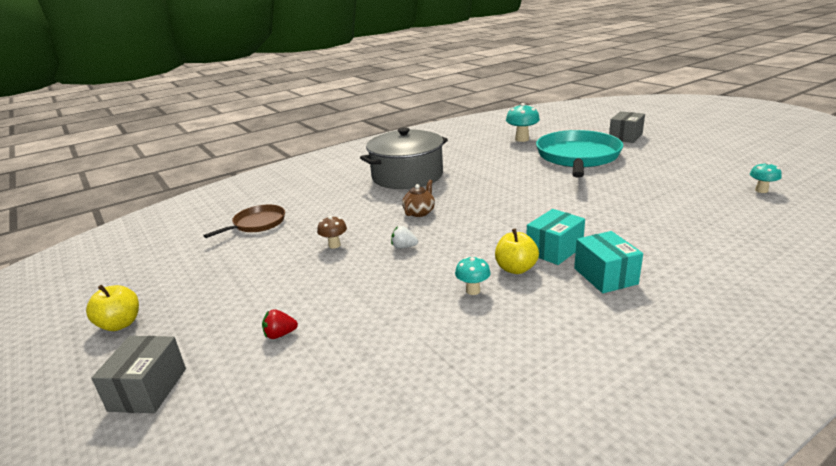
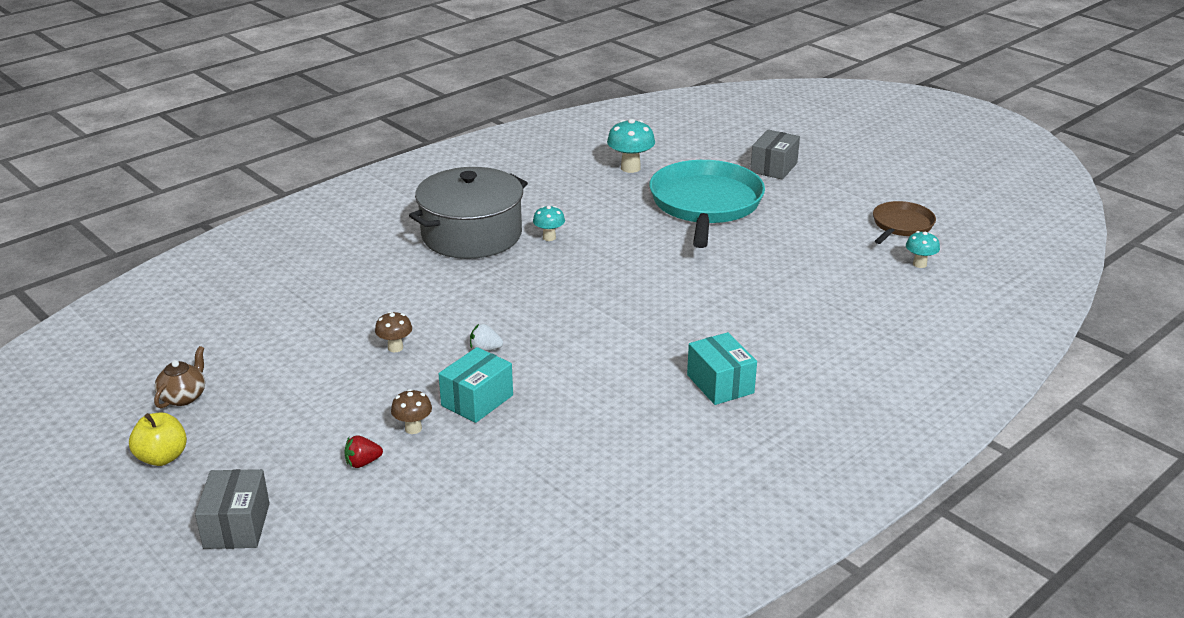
camera: 10 degrees left, 5 degrees up
brown pan [204,205,285,238] -> brown pan moved to [873,201,936,244]
brown teapot [402,180,435,217] -> brown teapot moved to [154,346,205,408]
turquoise mushroom [455,257,491,295] -> turquoise mushroom moved to [533,206,565,241]
yellow apple [495,229,539,274] -> none
turquoise box [527,209,585,265] -> turquoise box moved to [439,347,513,423]
none -> brown mushroom [391,389,432,434]

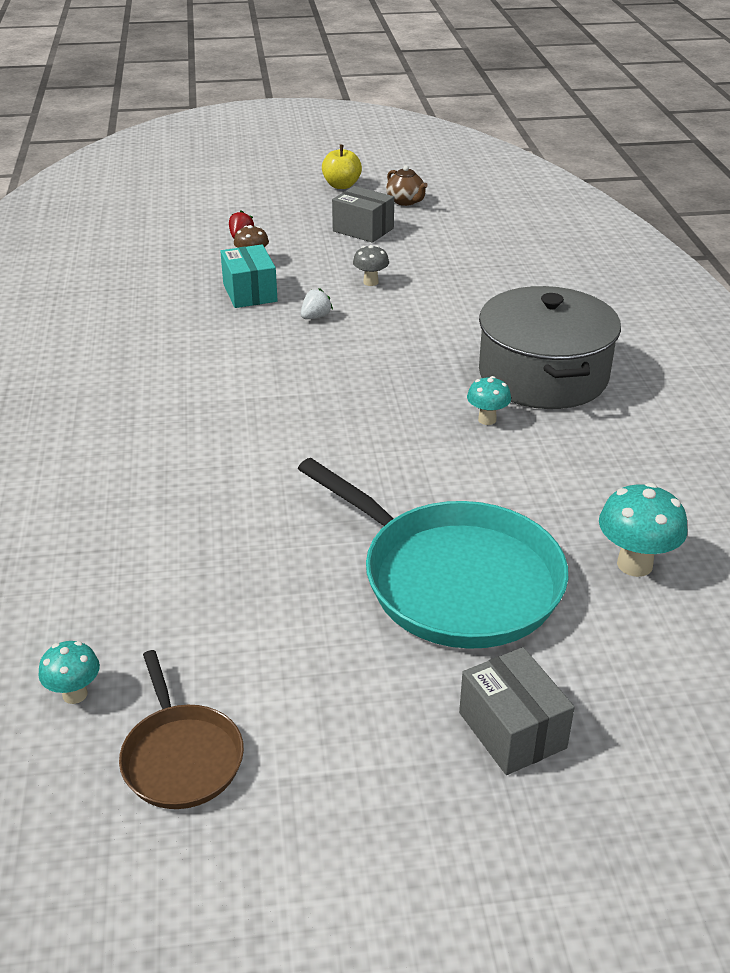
camera: 125 degrees right, 5 degrees up
grey box [195,469,270,549] -> grey box moved to [332,186,394,243]
brown mushroom [375,311,412,352] -> grey mushroom [353,245,389,286]
turquoise box [687,332,757,405] -> none

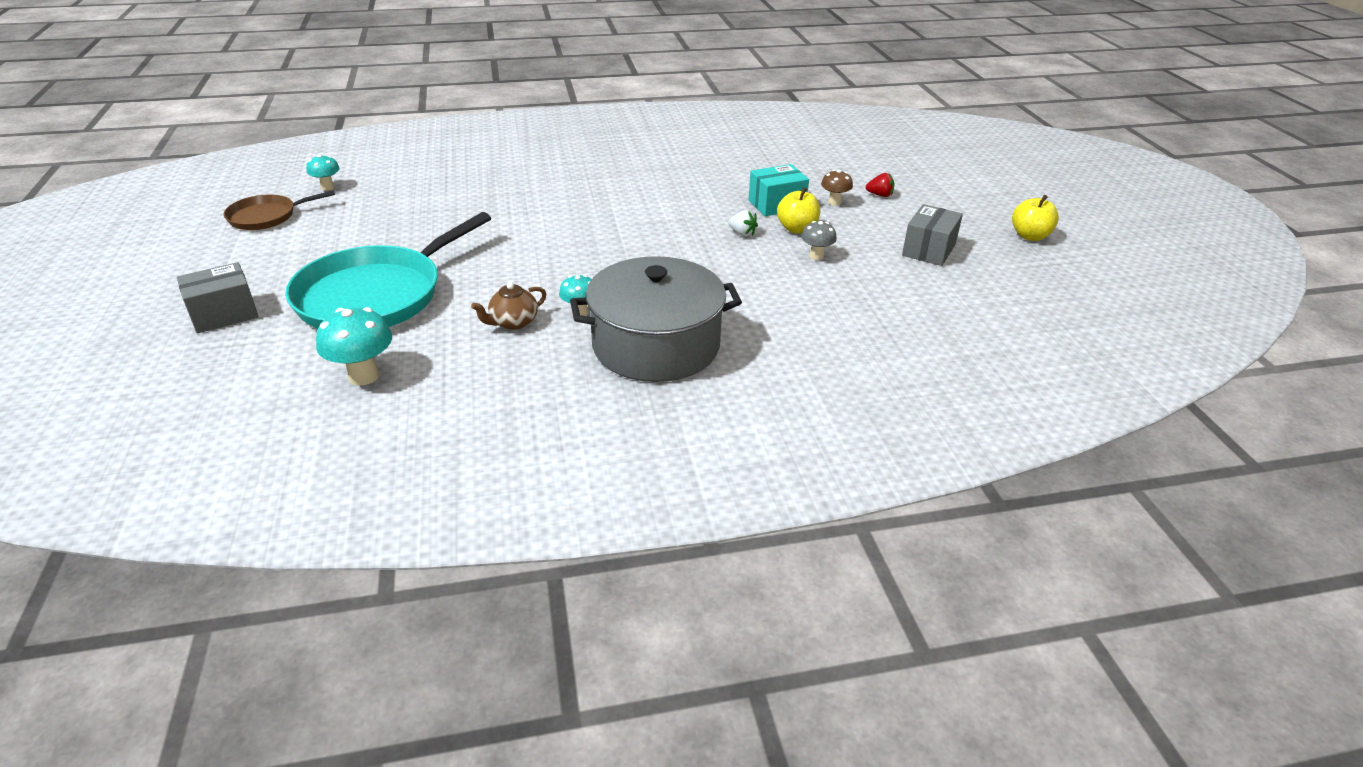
camera: 85 degrees right, 0 degrees up
brown teapot [386,165,428,206] -> brown teapot moved to [471,282,546,330]
none -> yellow apple [777,187,820,233]

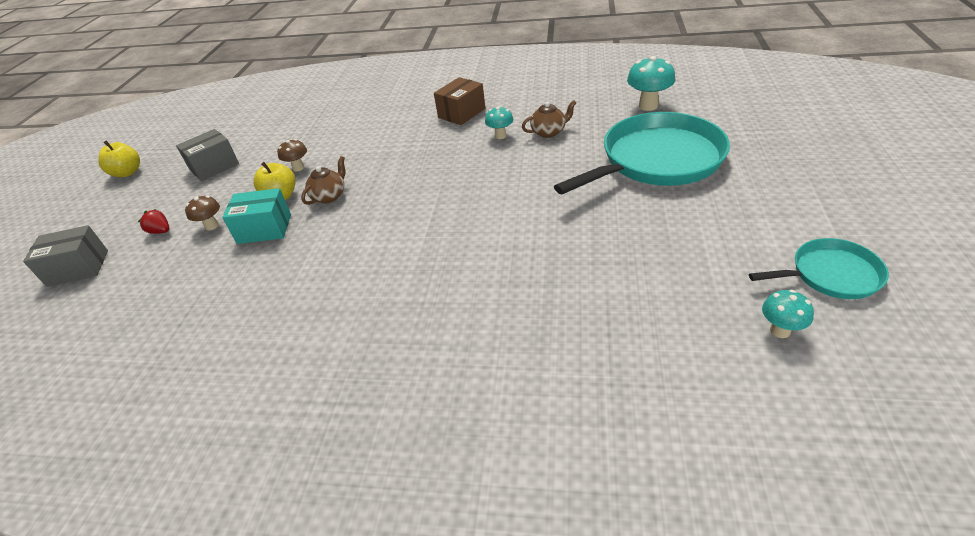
camera: 155 degrees left, 5 degrees up
grey box [177,262,259,333] -> grey box moved to [23,225,108,287]
brown pan [224,190,335,230] -> turquoise pan [749,238,889,299]
grey pot [570,256,742,382] -> brown box [434,77,485,125]
white strawberry [728,210,758,236] -> brown teapot [301,156,346,205]
grey mushroom [801,221,837,260] -> brown mushroom [277,139,307,172]

